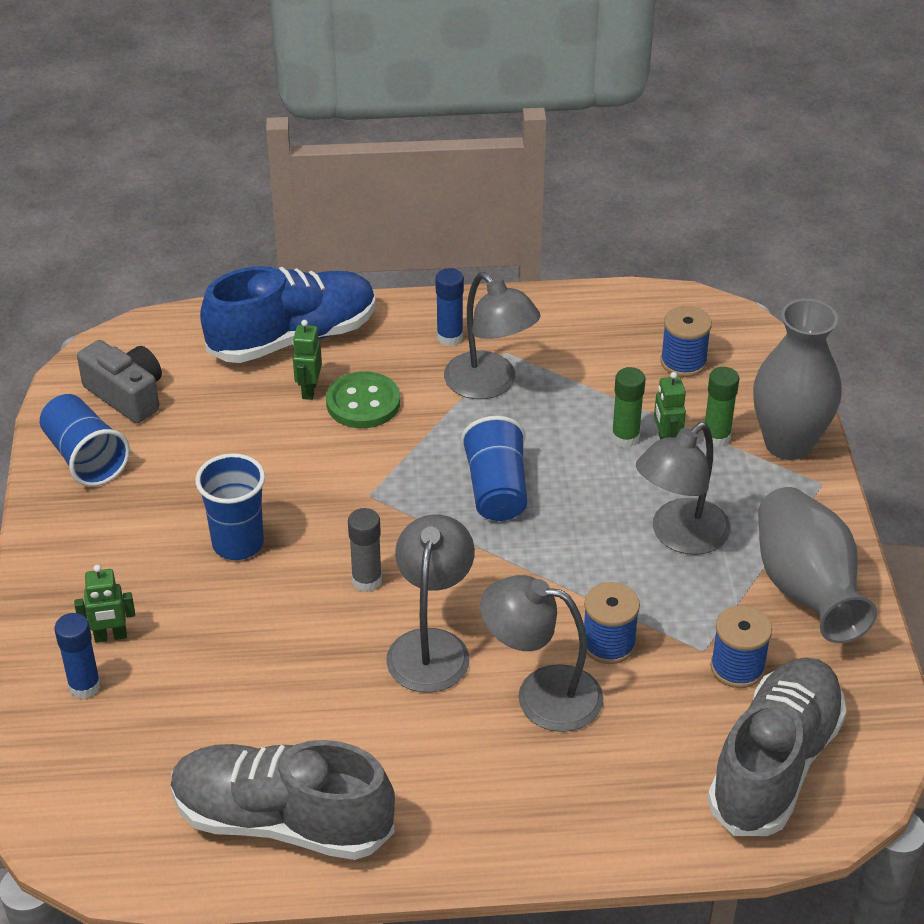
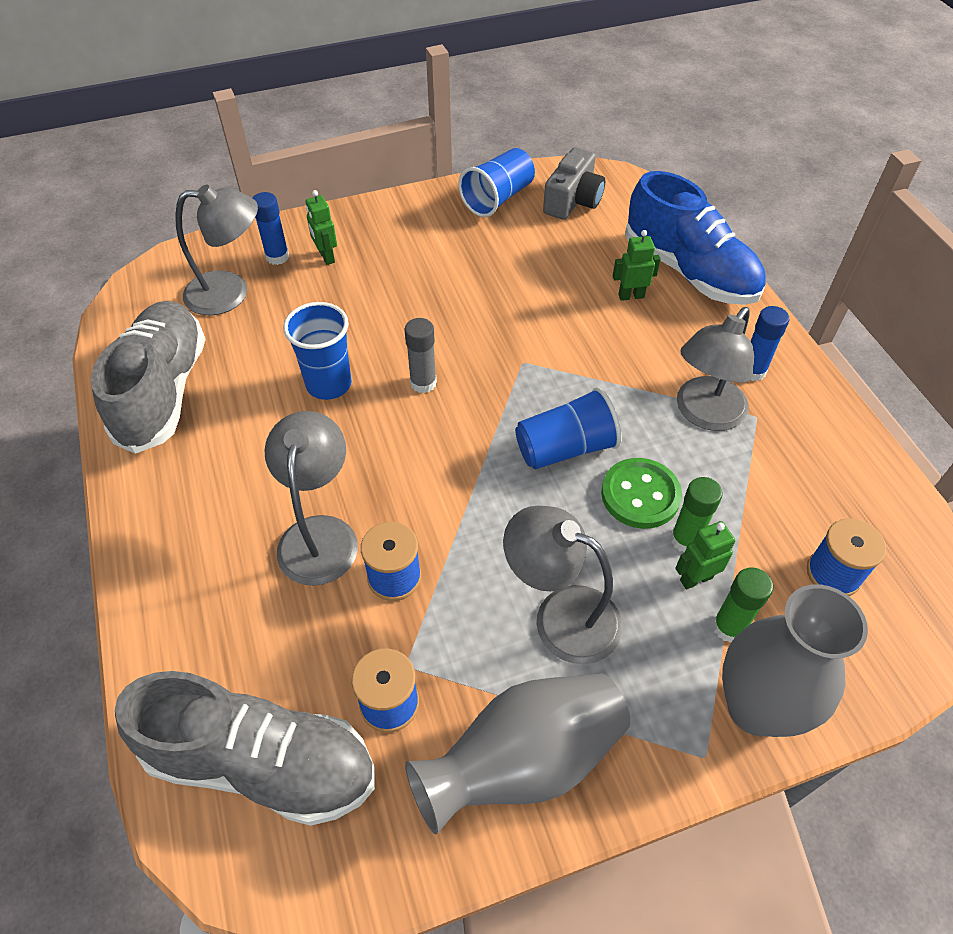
camera: 75 degrees right, 10 degrees up
blue cup [195,453,265,560] -> blue cup moved to [283,302,352,400]
green button [326,371,400,428] -> green button moved to [601,458,682,529]
grey lamp [386,514,475,693] -> grey lamp moved to [175,184,258,315]

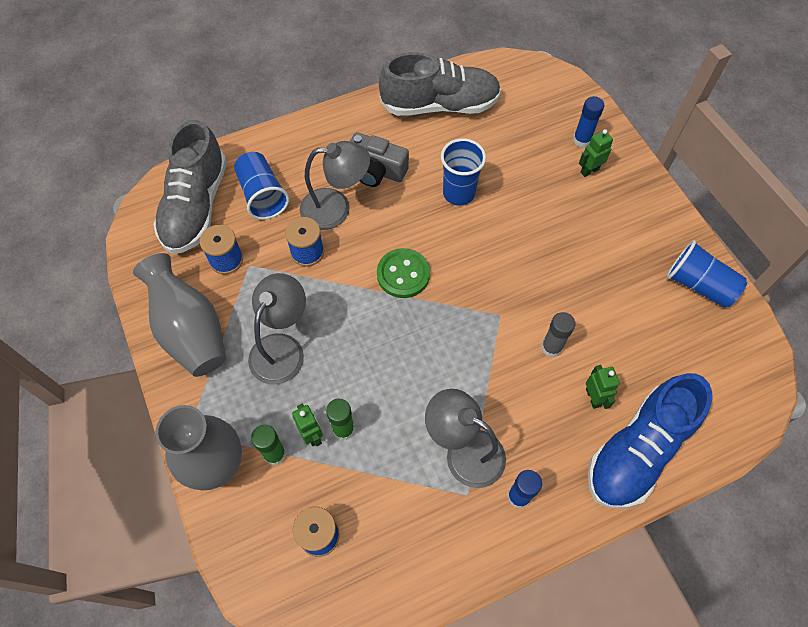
camera: 85 degrees right, 10 degrees up
grey lamp [175,184,258,315] -> none
grey glue stick [405,318,437,393] -> grey glue stick moved to [541,312,575,357]
blue cup [515,387,622,469] -> blue cup moved to [234,152,289,220]
grey camera [543,147,605,219] -> grey camera moved to [350,132,409,187]
green button [601,458,682,529] -> green button moved to [377,248,430,298]

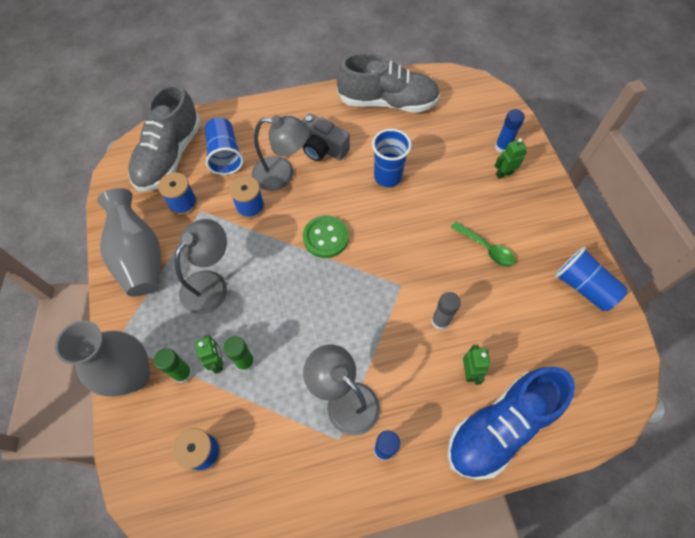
camera: 10 degrees right, 0 degrees up
none -> green spoon [451,221,515,267]

